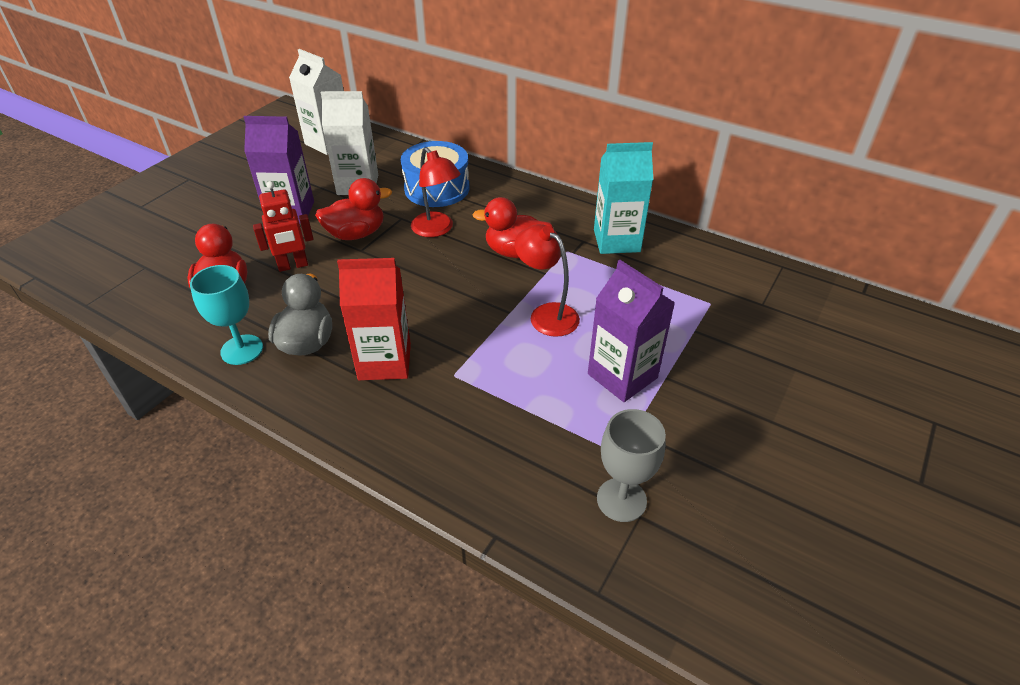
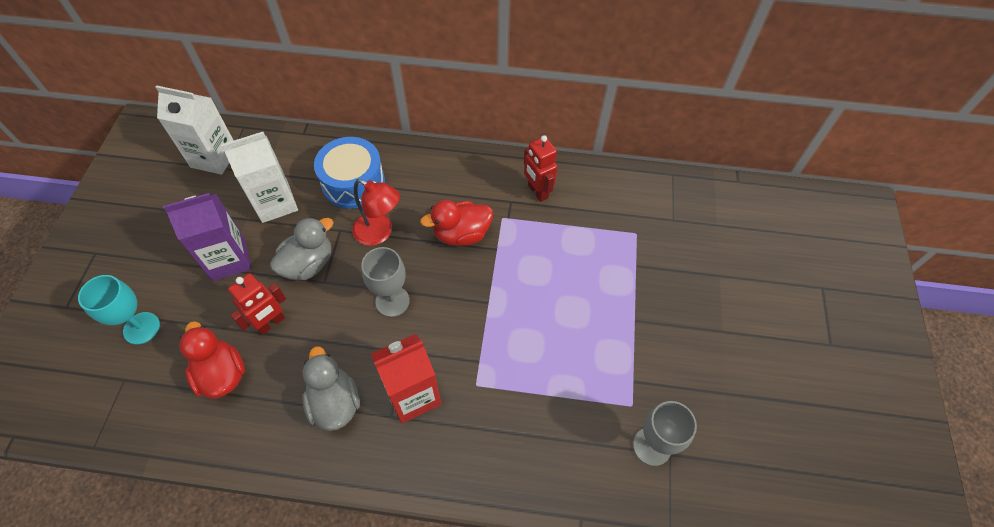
camera: 25 degrees left, 15 degrees up
turquoise goblet [190,265,263,365] -> turquoise goblet moved to [78,275,160,345]
red duck [315,178,392,240] -> grey duck [270,217,334,280]
red lamp [514,224,580,337] -> none
purple carton [588,260,675,402] -> none
turquoise carton [594,142,653,254] -> red robot [524,135,557,202]
none -> grey goblet [361,247,410,317]

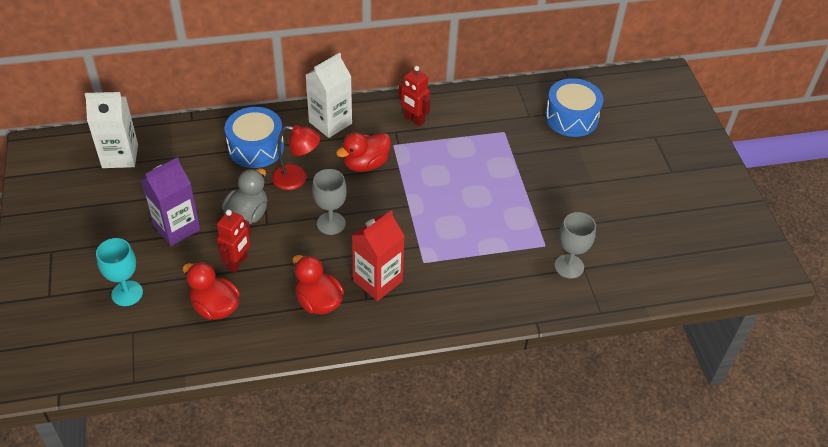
camera: 20 degrees left, 10 degrees down
white carton [221,132,298,223] -> white carton moved to [306,53,352,138]
grey duck [302,346,360,431] -> red duck [293,255,344,314]
none -> blue drum [545,78,603,137]

